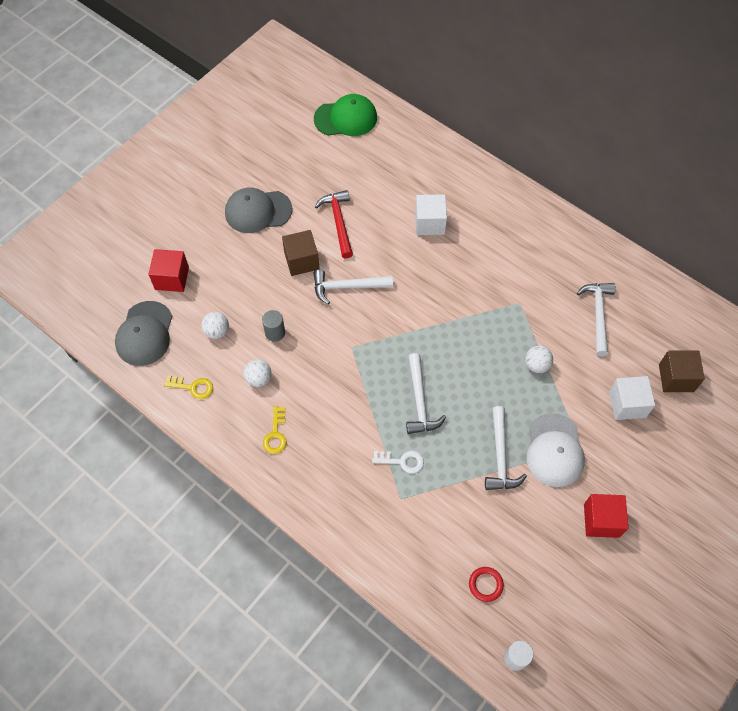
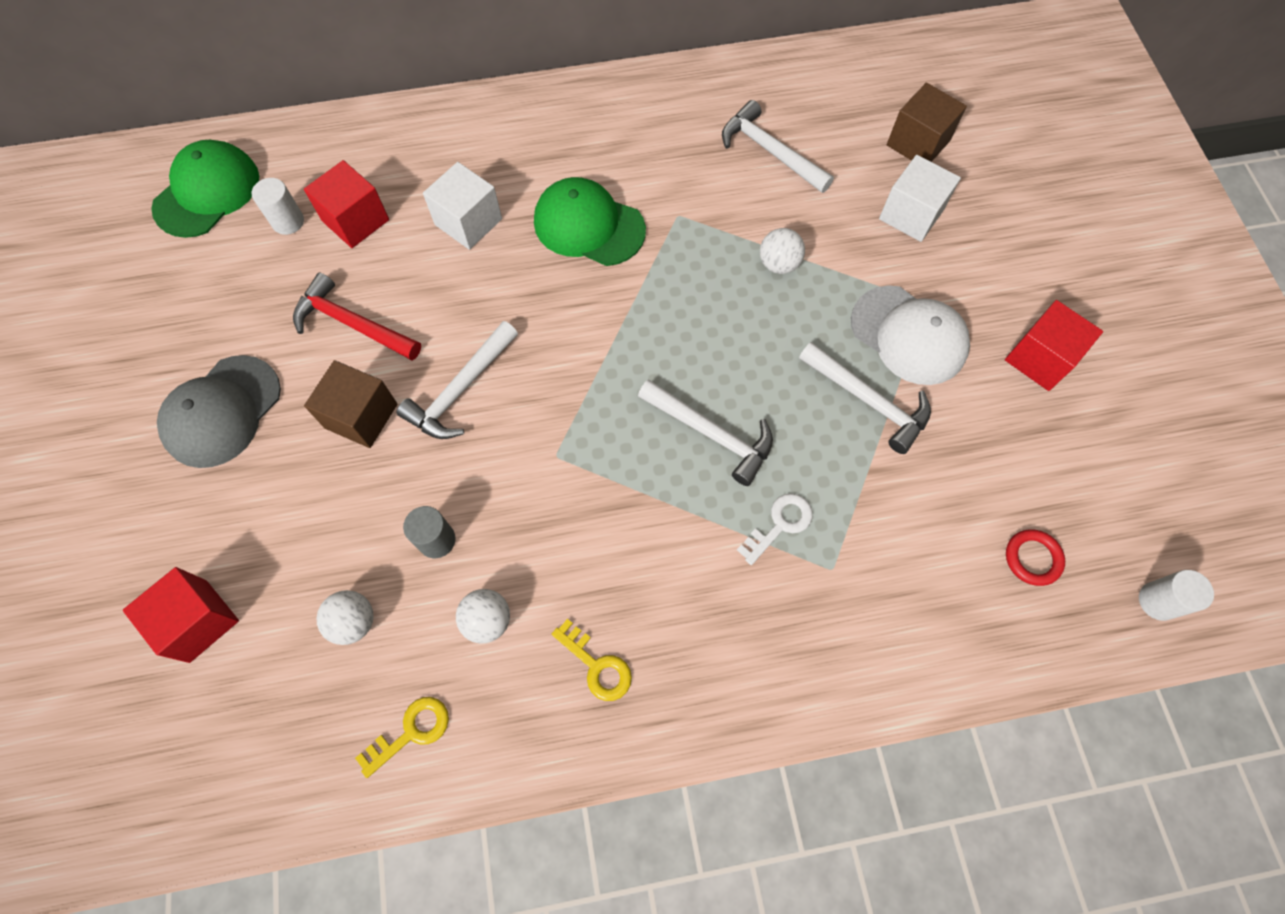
camera: 50 degrees left, 5 degrees up
grey cap [115,301,172,366] -> none
none -> white cylinder [252,178,304,235]
none -> red cube [304,160,389,248]
none -> green cap [534,177,646,266]

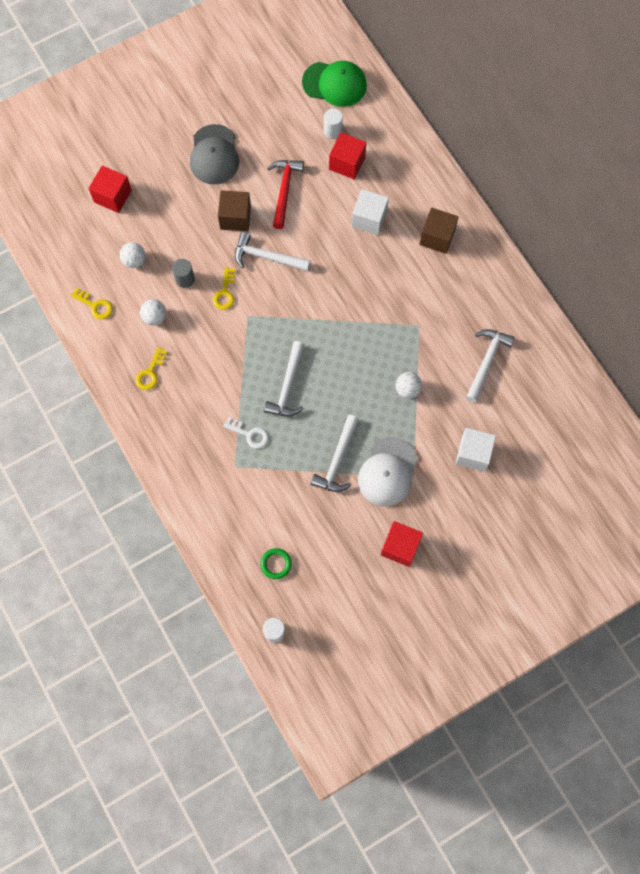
camera: 70 degrees right, 5 degrees up
grey cap [157,355,281,468] -> grey cap turned 105 degrees counterclockwise [190,124,239,184]
green cap [534,177,646,266] -> none
brown cube [887,82,967,162] -> brown cube moved to [420,207,459,254]
red ring [1006,529,1065,586] -> green ring [260,548,292,579]
none -> yellow key [213,267,236,310]

